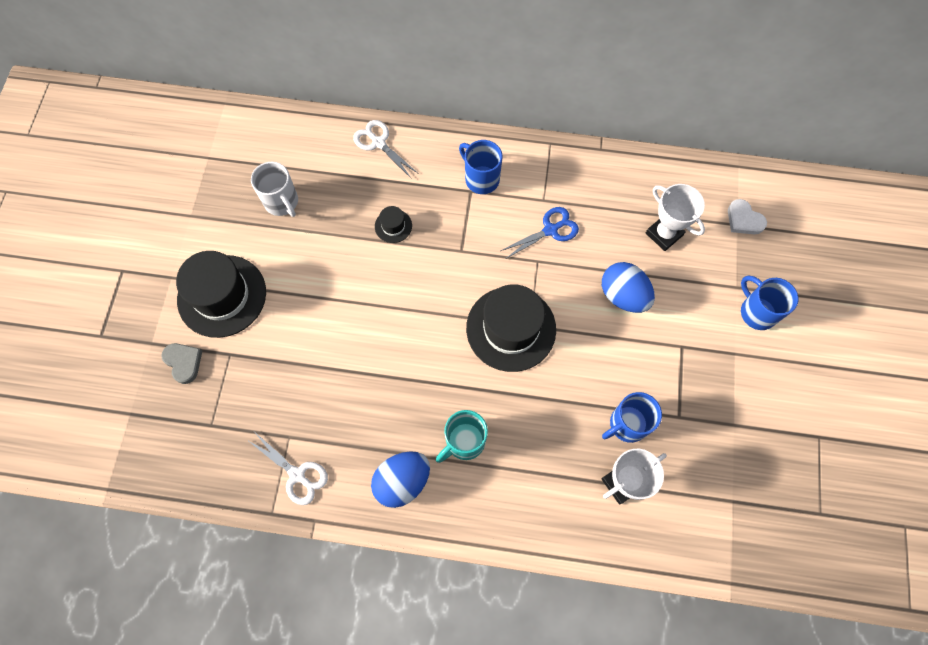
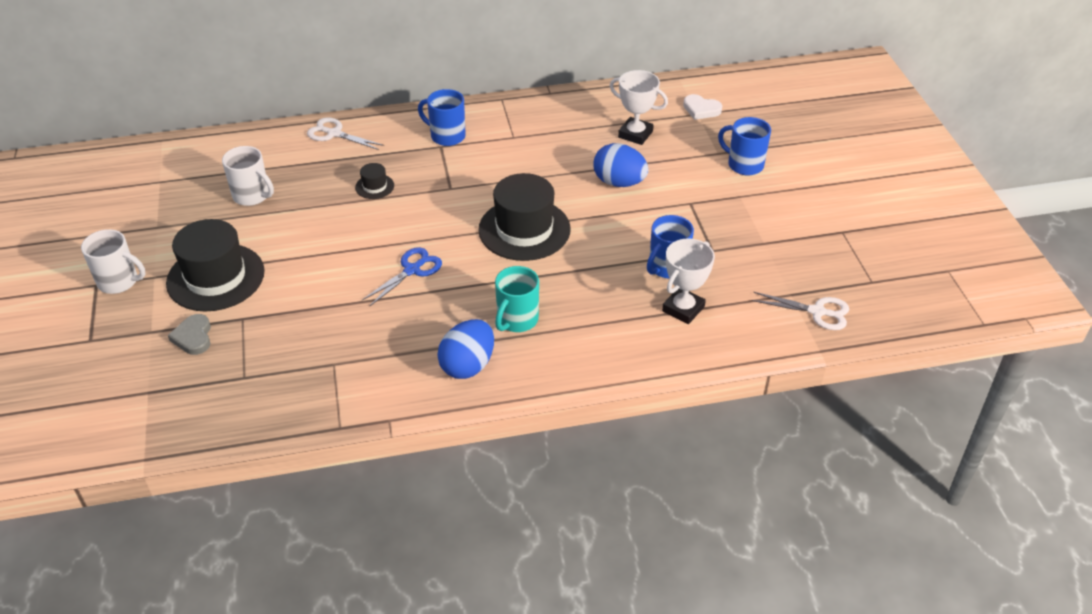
camera: 20 degrees left, 25 degrees down
grey heart [161,343,202,384] -> grey heart turned 135 degrees counterclockwise [168,314,211,355]
white scissors [249,434,328,505] -> white scissors moved to [751,292,849,330]
blue scissors [501,207,579,259] -> blue scissors moved to [362,247,442,306]
none -> white mug [81,229,146,294]

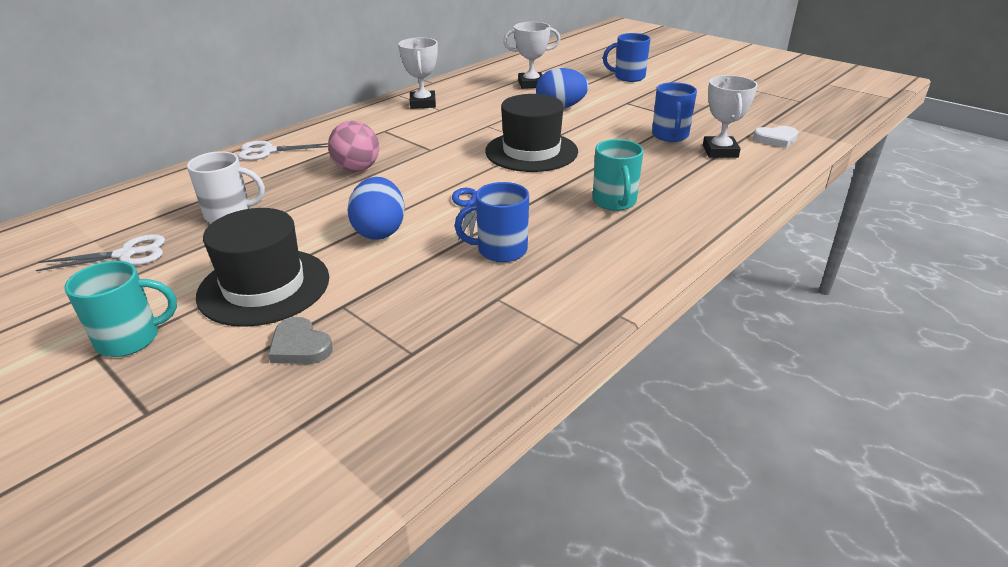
camera: 35 degrees left, 10 degrees down
white mug [81,229,146,294] -> turquoise mug [64,261,177,357]
black hat [355,163,394,199] -> pink ball [328,121,379,172]
blue mug [418,89,466,146] -> blue mug moved to [455,182,529,262]
blue egg [437,319,494,379] -> blue egg moved to [347,177,405,240]
white heart [683,94,722,120] -> white heart moved to [753,126,798,148]
white scissors [751,292,849,330] -> white scissors moved to [36,234,165,271]
none -> white trophy [398,38,438,109]

